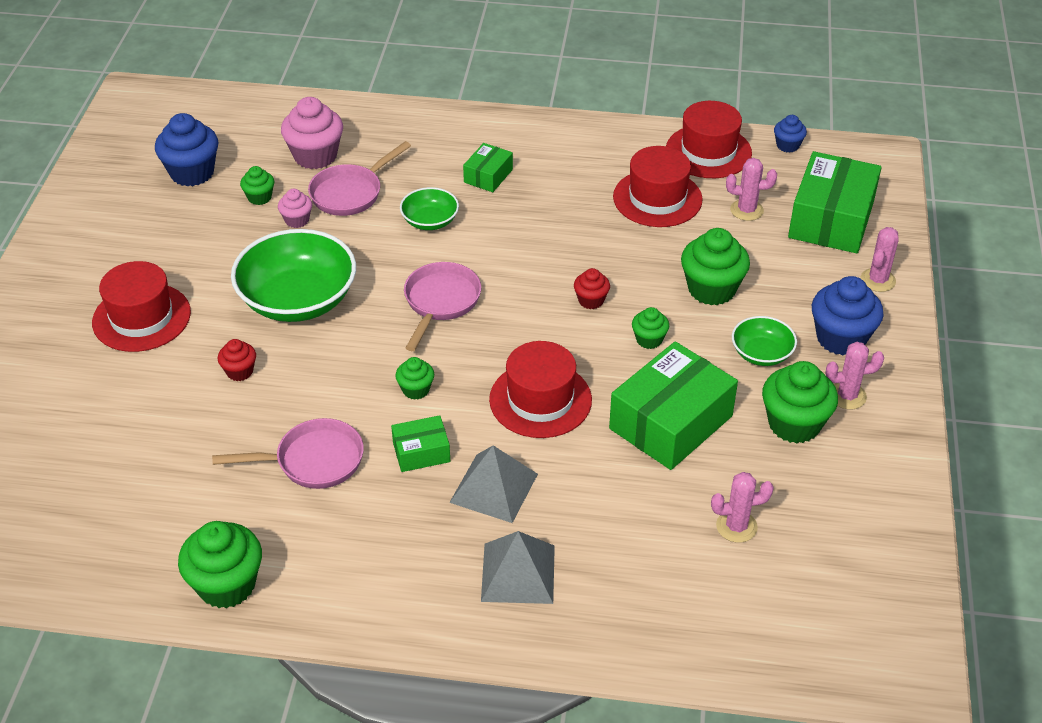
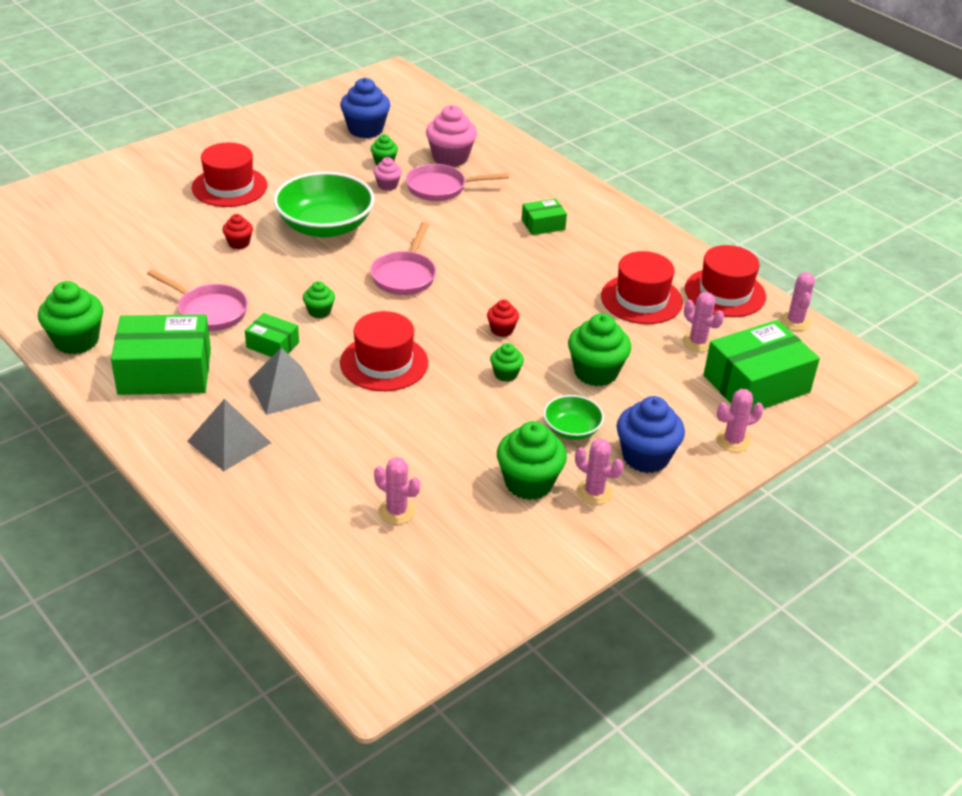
camera: 40 degrees right, 5 degrees down
green bowl [400,187,459,230] -> none
pink pan [404,262,481,351] -> pink pan turned 135 degrees clockwise [370,222,436,295]
green box [609,341,738,470] -> green box moved to [111,314,211,395]
blue cupcake [774,115,807,153] -> pink cactus [780,272,815,331]

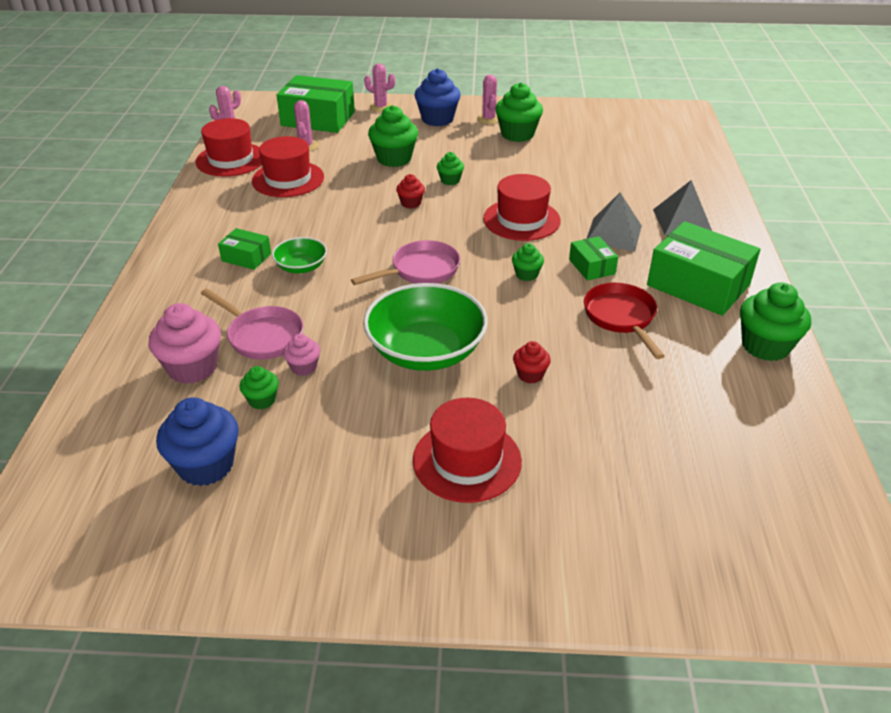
camera: 135 degrees left, 0 degrees up
pink pan [147,269,248,331] -> red pan [584,283,664,359]
pink cactus [374,457,420,524] -> none
green bowl [543,395,604,440] -> green bowl moved to [272,237,327,273]

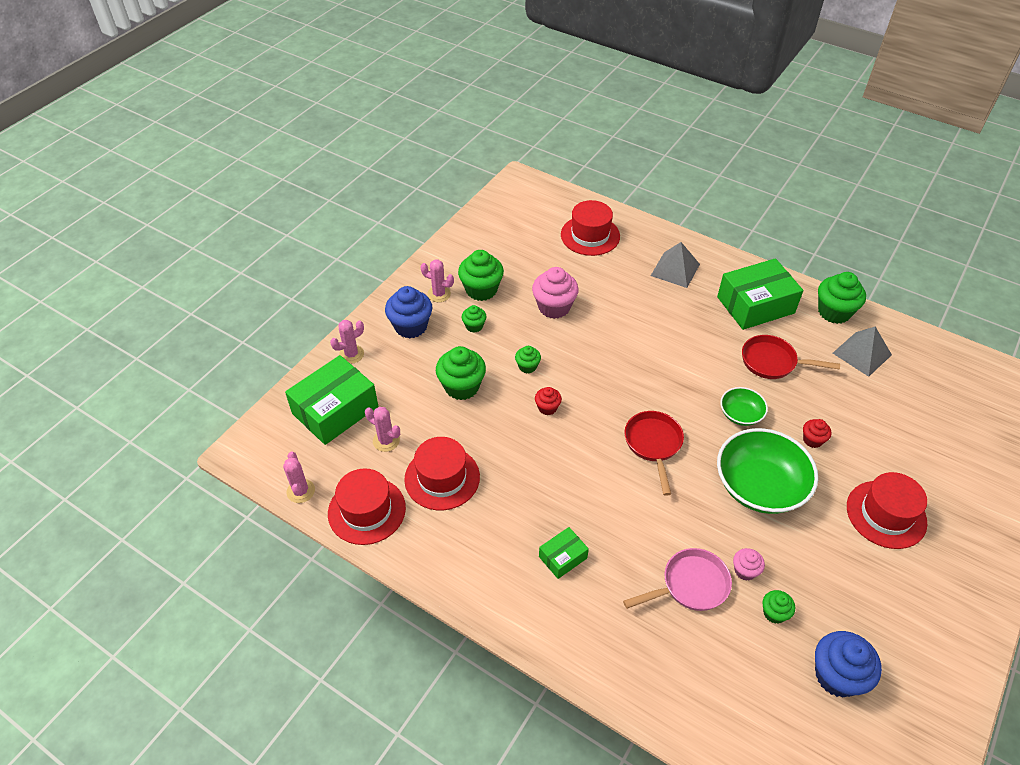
camera: 60 degrees left, 10 degrees up
pink cupcake [148,303,221,384] -> pink cupcake moved to [532,267,579,319]
green bowl [272,237,327,273] -> green bowl moved to [720,387,768,426]
pink pan [351,240,460,285] -> red pan [624,411,684,496]
red hat [483,174,561,241] -> red hat moved to [561,200,620,256]
green cupcake [512,243,544,281] -> green cupcake moved to [462,305,486,333]
green box [569,236,618,281] -> none
grey pyramid [587,193,642,251] -> grey pyramid moved to [833,327,892,377]

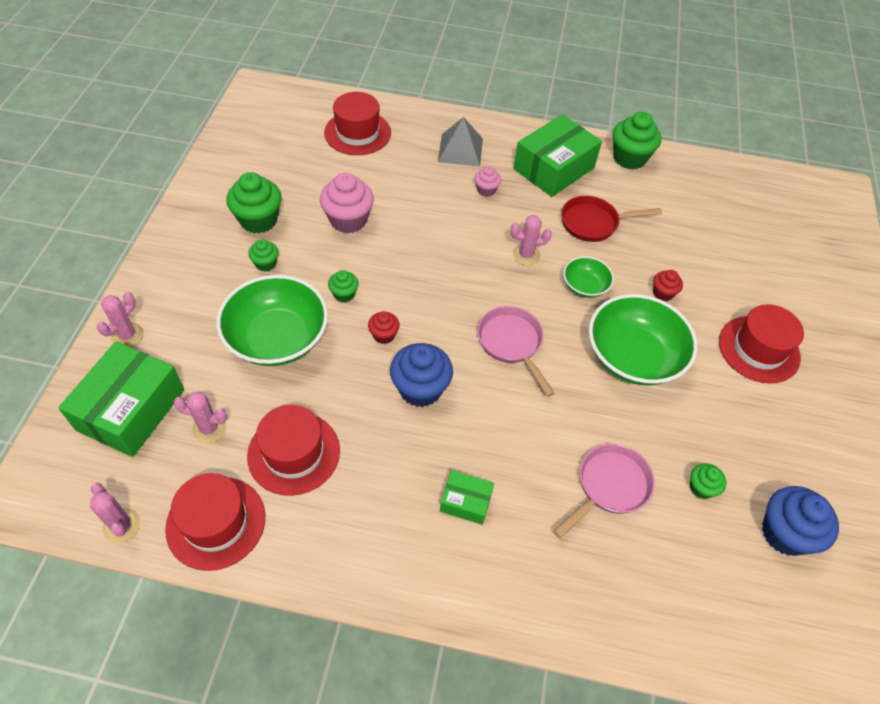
camera: 25 degrees left, 5 degrees up
blue cupcake [385,286,432,338] -> blue cupcake moved to [390,343,453,407]
pink cactus [420,259,454,302] -> pink cactus moved to [511,215,552,265]
green cupcake [436,346,486,400] -> green bowl [216,275,328,366]
green box [539,527,589,579] -> green box turned 75 degrees clockwise [440,470,494,525]
red pan [624,411,684,496] -> pink pan [478,306,555,397]
pink cupcake [733,548,765,581] -> pink cupcake moved to [474,166,501,197]
grey pyramid [833,327,892,377] -> none

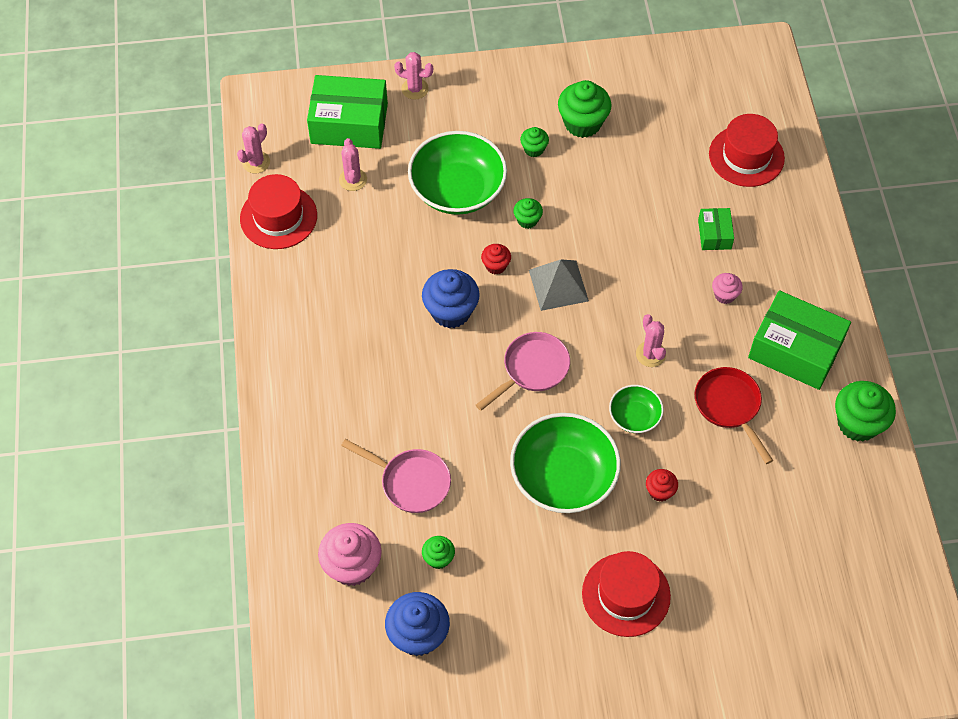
camera: 75 degrees right, 5 degrees up
red hat [247,405,340,496] -> none
pink cupcake [320,173,374,234] -> pink cupcake moved to [318,523,382,586]
grey pyramid [438,117,483,167] -> grey pyramid moved to [529,259,589,311]
green box [440,470,494,525] -> green box moved to [698,208,734,250]

